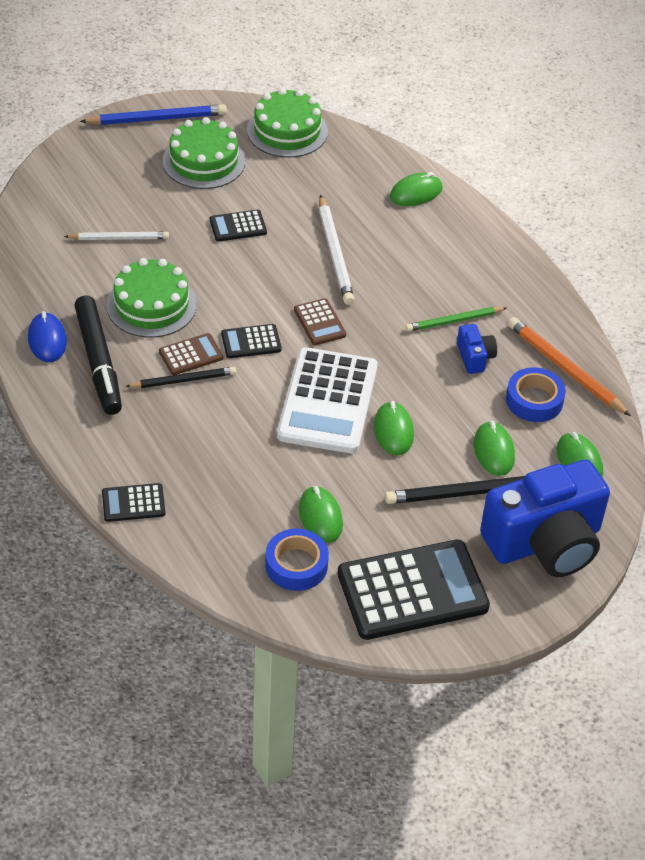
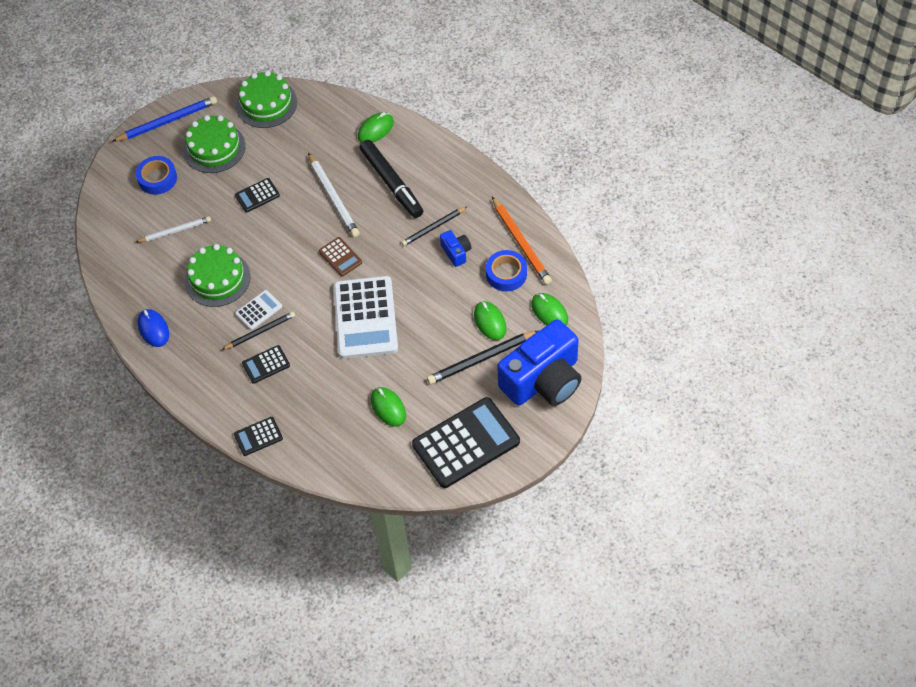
camera: 10 degrees left, 10 degrees up
black marker [74,296,122,415] -> black marker moved to [359,140,423,218]
brown calculator [159,333,223,375] -> white calculator [235,290,282,330]
black calculator [221,324,282,358] -> black calculator moved to [242,345,290,384]
blue tape [265,528,329,591] -> blue tape moved to [136,156,177,195]
green mouse [374,401,414,455] -> none
green pencil [406,307,506,332] -> black pencil [401,206,468,246]
orange pencil [508,317,631,416] -> orange pencil turned 150 degrees counterclockwise [492,197,552,285]

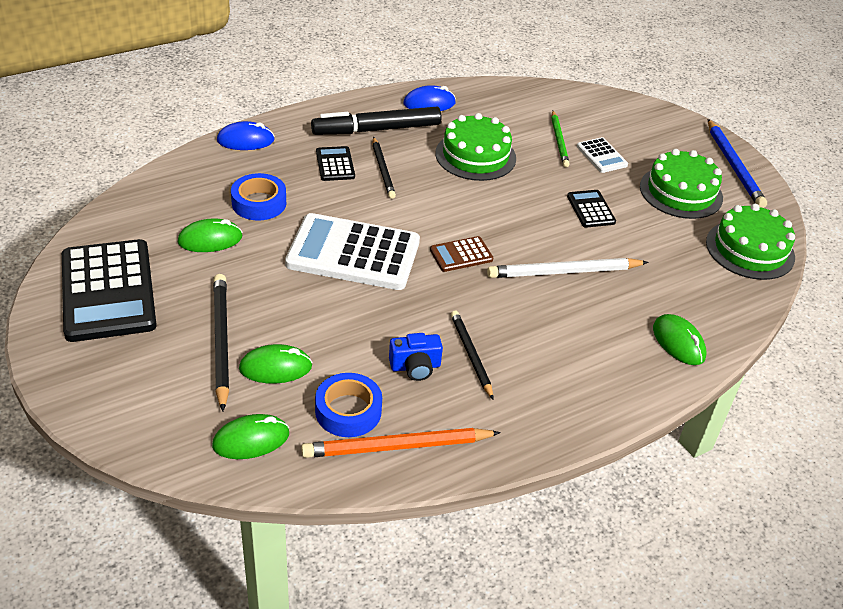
camera: 100 degrees right, 15 degrees down
blue tape [136,156,177,195] -> blue tape moved to [231,173,286,220]
white pencil [136,216,211,242] -> green pencil [551,111,570,167]
black calculator [234,417,283,456] -> blue mouse [217,121,275,150]
white calculator [235,290,282,330] -> white calculator moved to [577,137,628,173]
black marker [359,140,423,218] -> black marker moved to [311,107,441,135]
blue camera [497,319,581,406] -> none

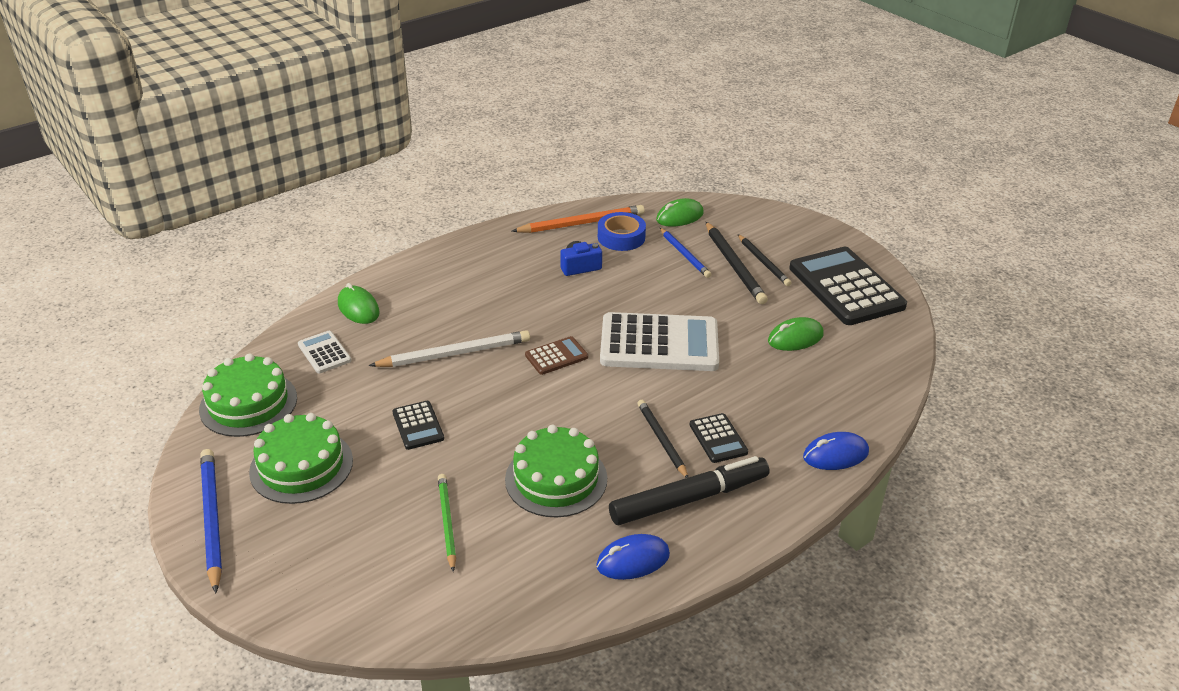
camera: 175 degrees right, 5 degrees down
blue tape [231,173,286,220] -> none
green mouse [239,344,313,383] -> blue pencil [660,228,712,278]
black pencil [451,310,494,400] -> black pencil moved to [738,234,791,286]
white calculator [577,137,628,173] -> white calculator moved to [298,331,351,373]

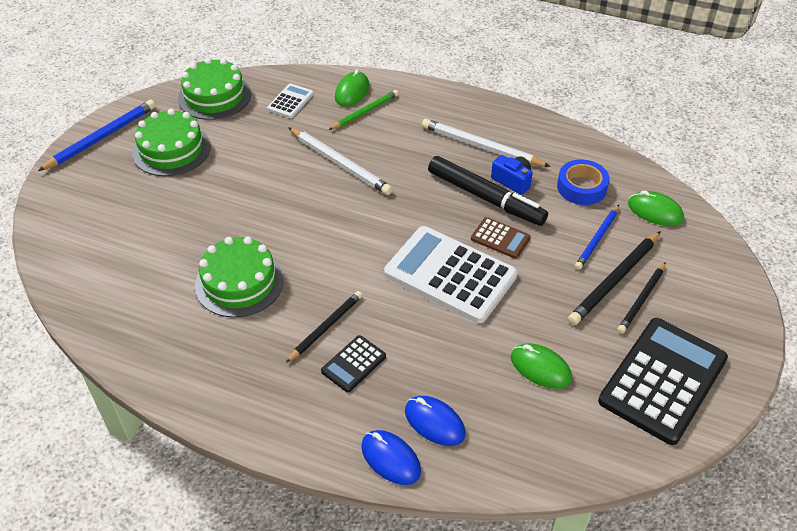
camera: 60 degrees right, 10 degrees up
black calculator [392,401,444,450] -> none
green pencil [438,474,456,572] -> green pencil moved to [329,90,399,130]
orange pencil [512,205,645,233] -> none
brown calculator [525,336,588,375] -> brown calculator moved to [471,217,531,259]
blue mouse [596,534,670,580] -> blue mouse moved to [405,396,465,446]
white calculator [600,312,719,371] -> white calculator turned 150 degrees clockwise [384,226,518,323]
black marker [609,456,770,525] -> black marker moved to [428,156,548,226]
none -> white pencil [422,119,551,167]

